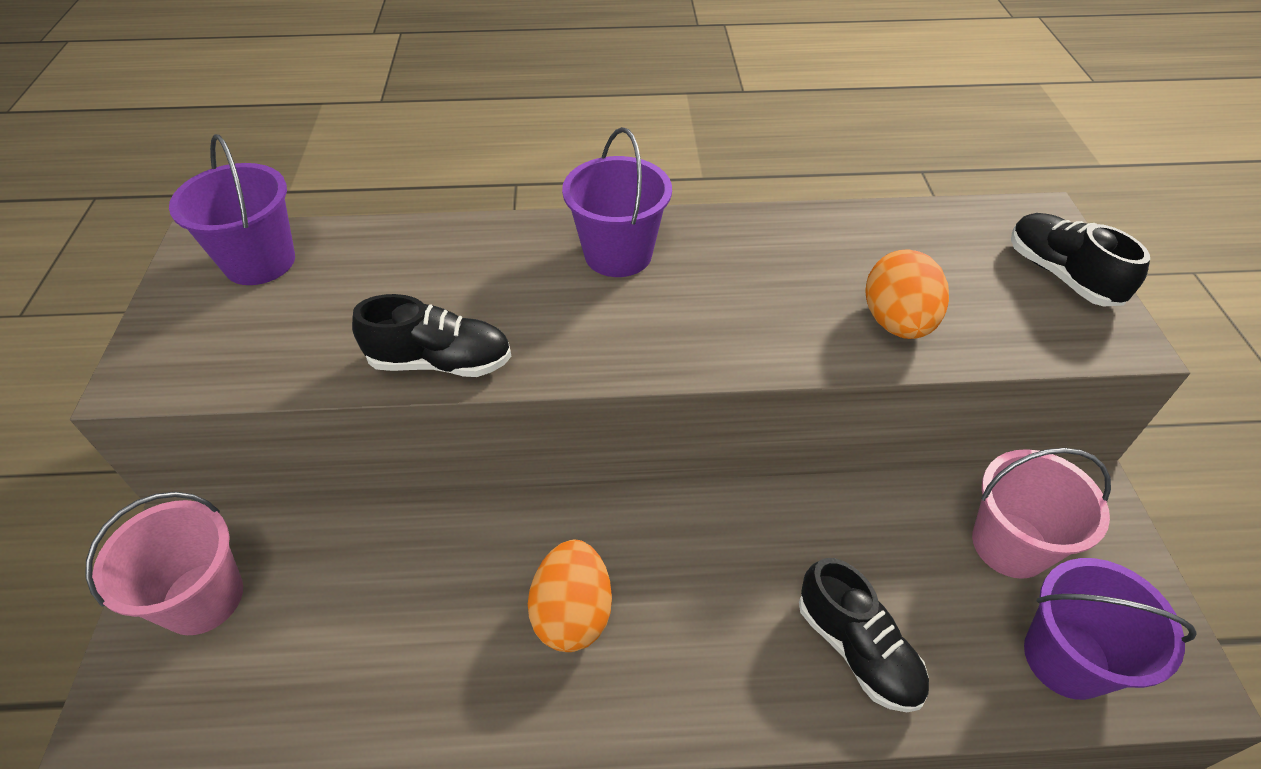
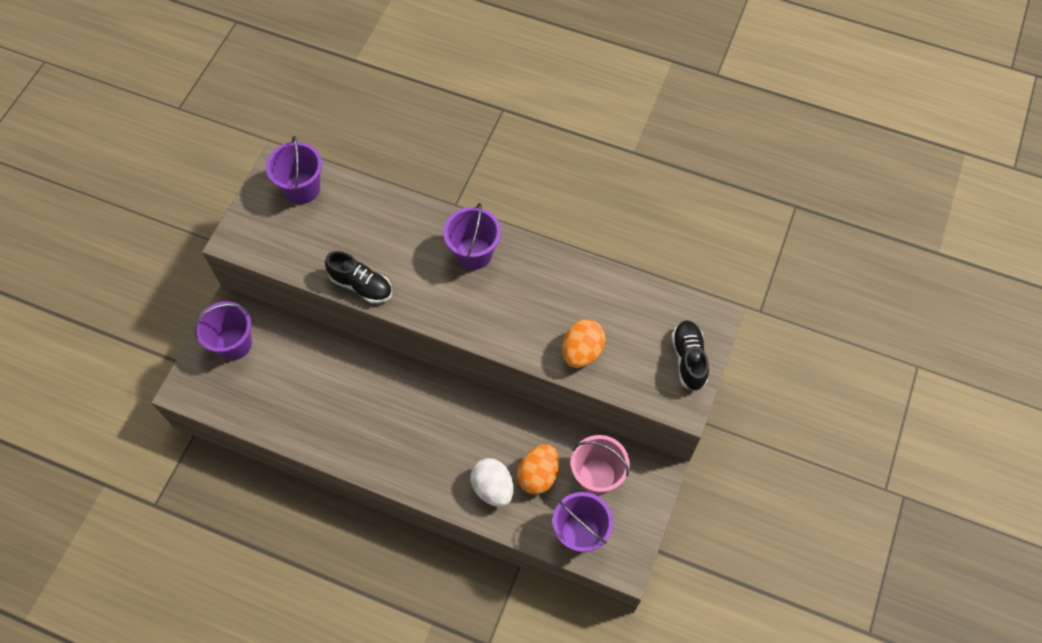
camera: 25 degrees right, 15 degrees up
pink bucket [85,492,243,635] -> purple bucket [194,301,252,360]
orange egg [528,540,612,652] -> orange egg moved to [517,444,559,494]
black shoe [799,558,929,712] -> white egg [470,458,514,507]

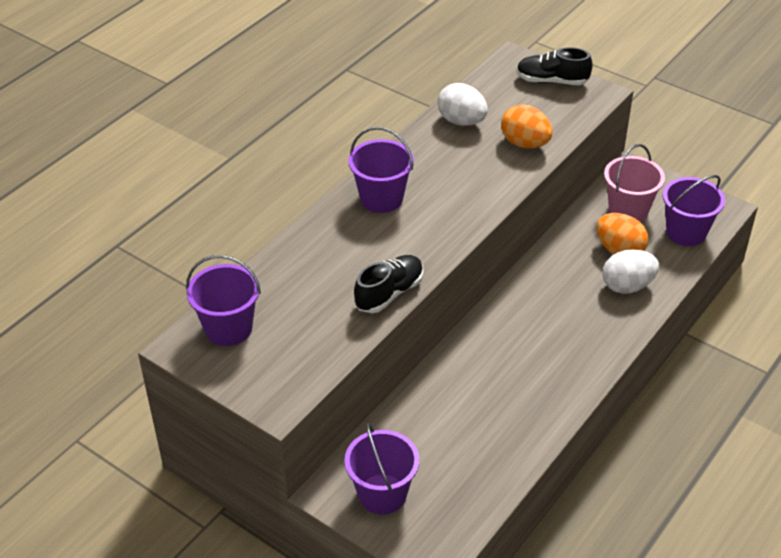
camera: 75 degrees left, 20 degrees down
none -> white egg [438,83,488,126]

